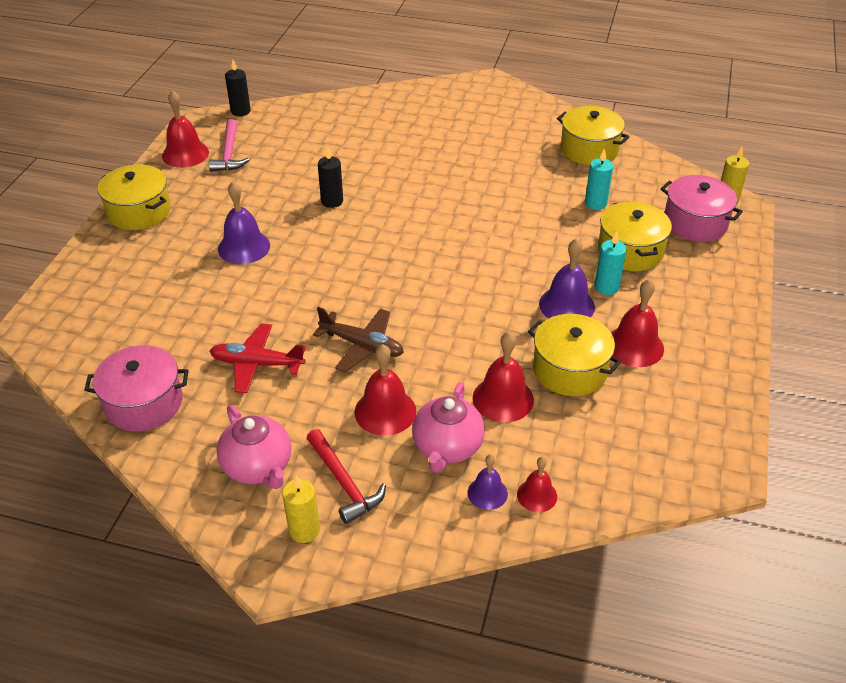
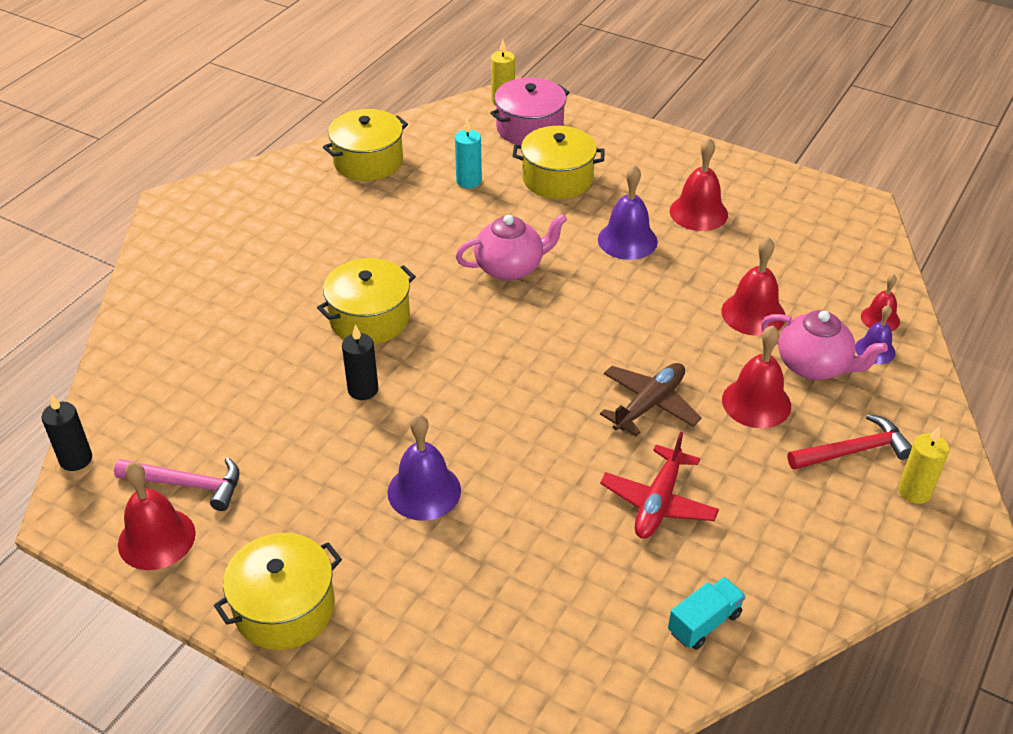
camera: 75 degrees left, 0 degrees up
pink pot [84,345,189,432] -> turquoise truck [668,577,746,650]
pink teapot [217,405,291,489] -> pink teapot moved to [456,214,567,281]
yellow pot [528,314,621,396] -> yellow pot moved to [317,258,416,344]
turquoise candle [595,231,627,295] -> none

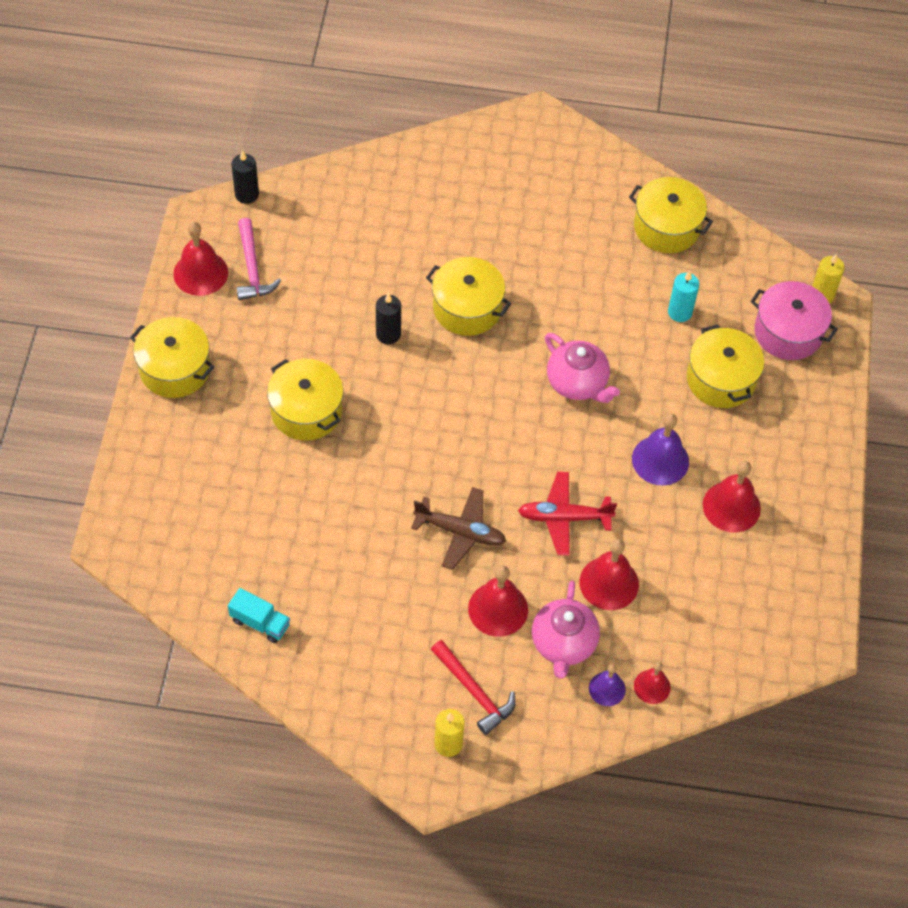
camera: 65 degrees right, 15 degrees up
purple bell [387,414,461,521] -> yellow pot [267,359,344,441]
red plane [600,432,719,539] -> red plane moved to [518,472,617,556]

